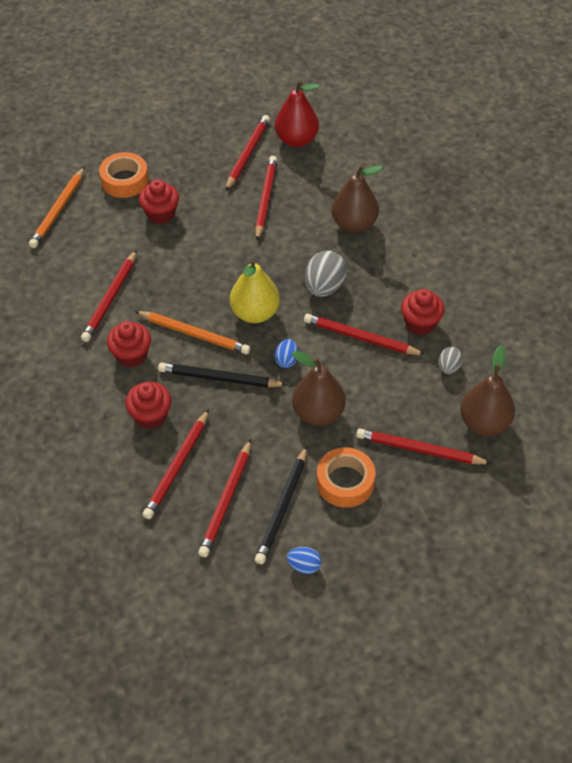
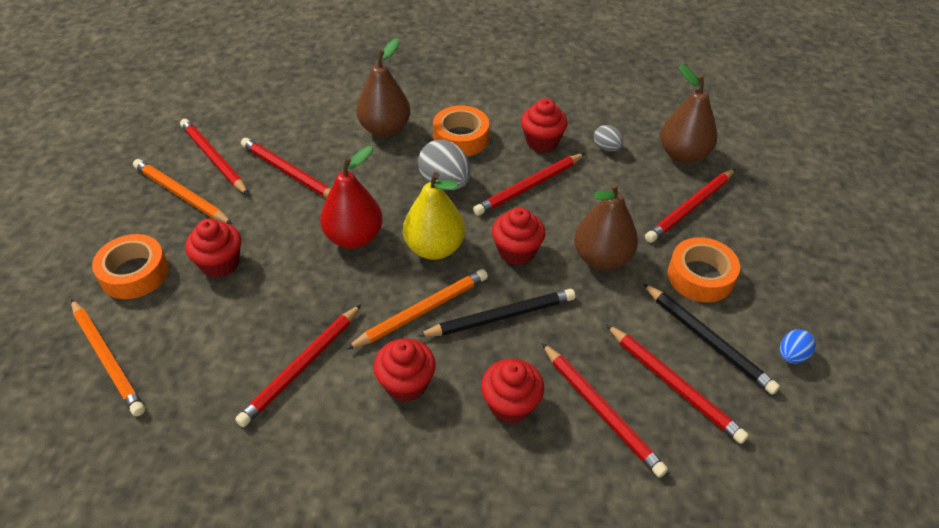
camera: 60 degrees left, 5 degrees down
red pencil [81,250,137,342] -> red pencil turned 75 degrees clockwise [235,304,361,427]
black pencil [158,362,287,388] -> black pencil turned 150 degrees counterclockwise [418,289,575,337]
red pear [275,80,319,147] -> red pear moved to [320,146,383,249]
blue egg [275,339,298,368] -> red cupcake [492,207,545,265]
none -> orange pencil [133,159,232,224]
none -> orange tape [433,105,489,156]

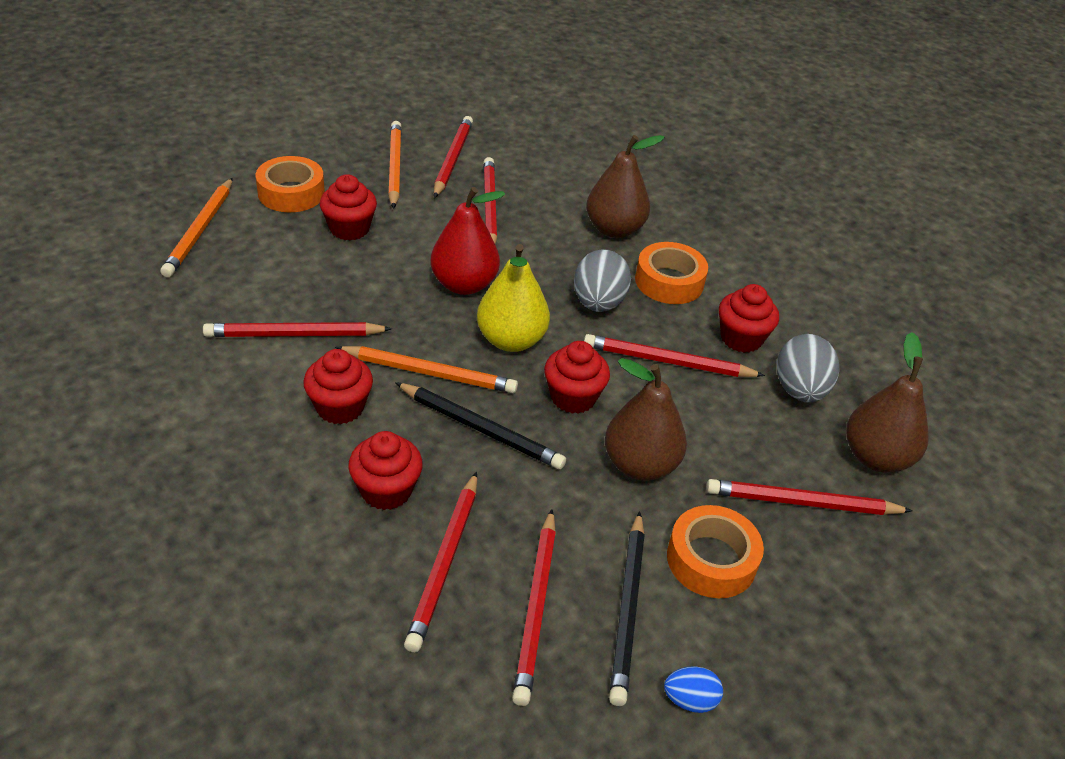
camera: 45 degrees right, 5 degrees down
grey egg [594,125,623,151] -> grey egg [777,334,839,403], size x1.81

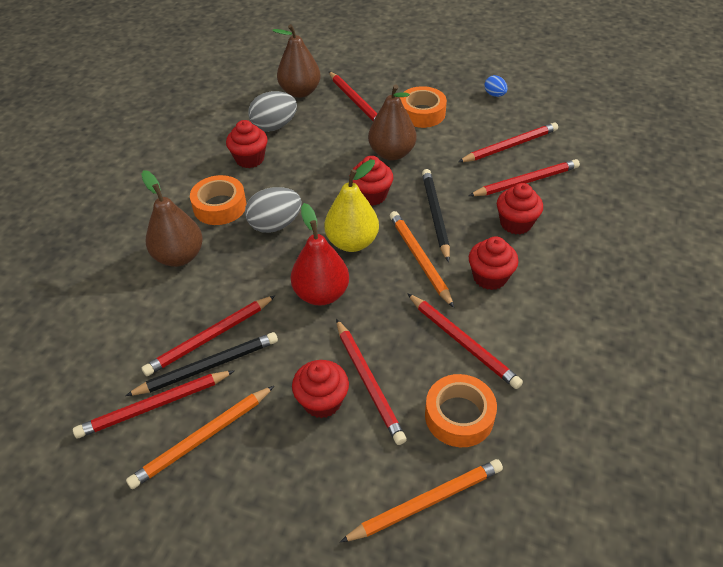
camera: 120 degrees left, 5 degrees up
orange tape [256,156,325,212] -> orange tape moved to [425,374,497,447]
red pencil [584,334,765,377] -> red pencil moved to [336,319,407,445]
black pencil [609,511,645,706] -> black pencil moved to [125,332,278,396]

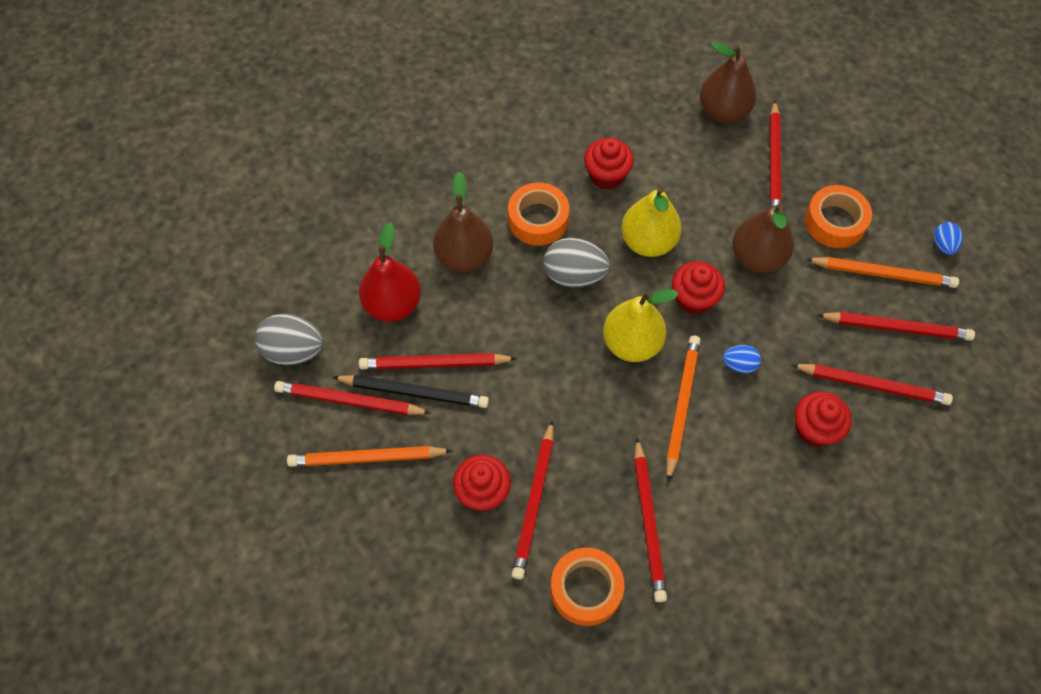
camera: 35 degrees right, 15 degrees up
grey egg [248,91,297,132] -> grey egg moved to [255,313,324,365]
red pear [291,203,349,306] -> red pear moved to [359,222,421,322]
orange pencil [340,459,503,542] -> orange pencil moved to [805,257,959,288]
black pencil [422,169,450,262] -> blue egg [723,345,761,374]
red cupcake [469,237,519,290] -> none
none -> yellow pear [621,187,682,257]

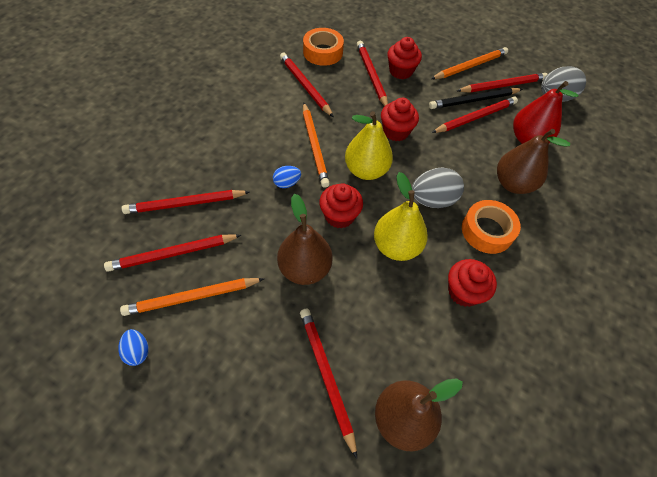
camera: 150 degrees right, 5 degrees down
red cupcake [795,391,852,447] -> red cupcake moved to [381,98,419,141]
orange tape [805,185,872,248] -> none

